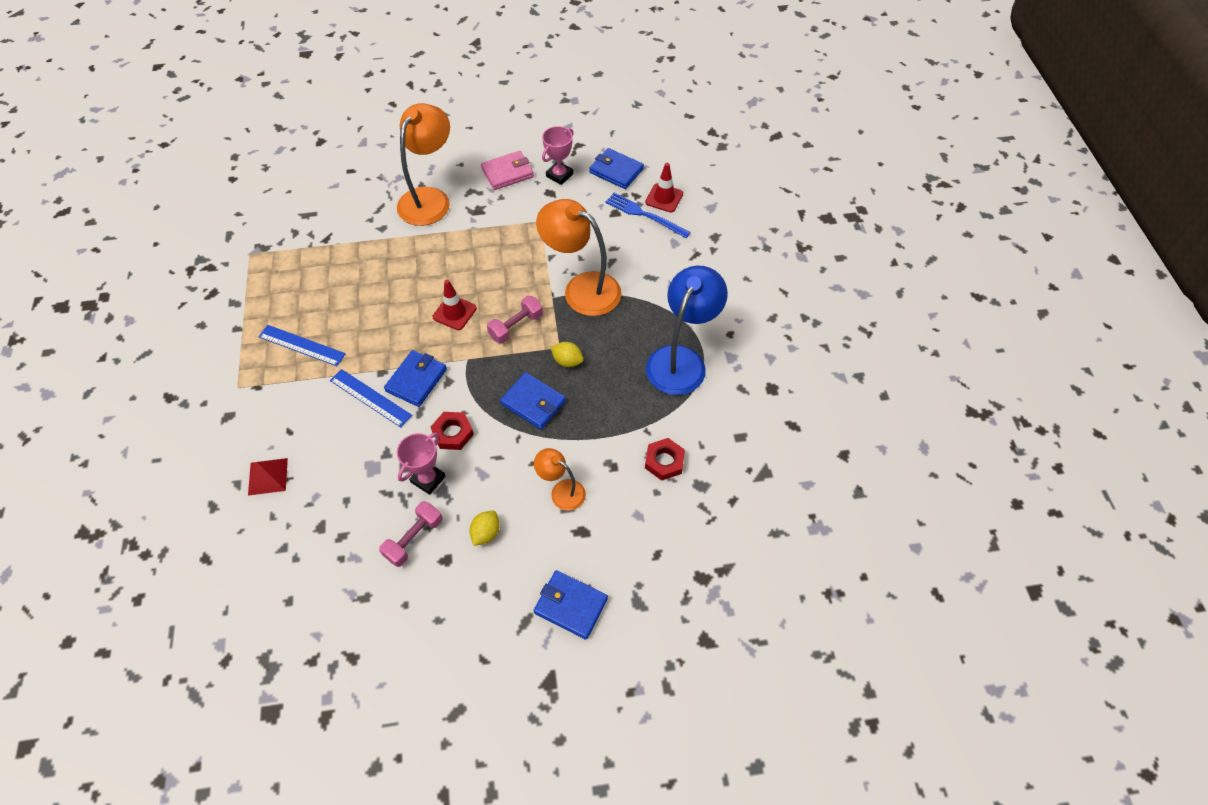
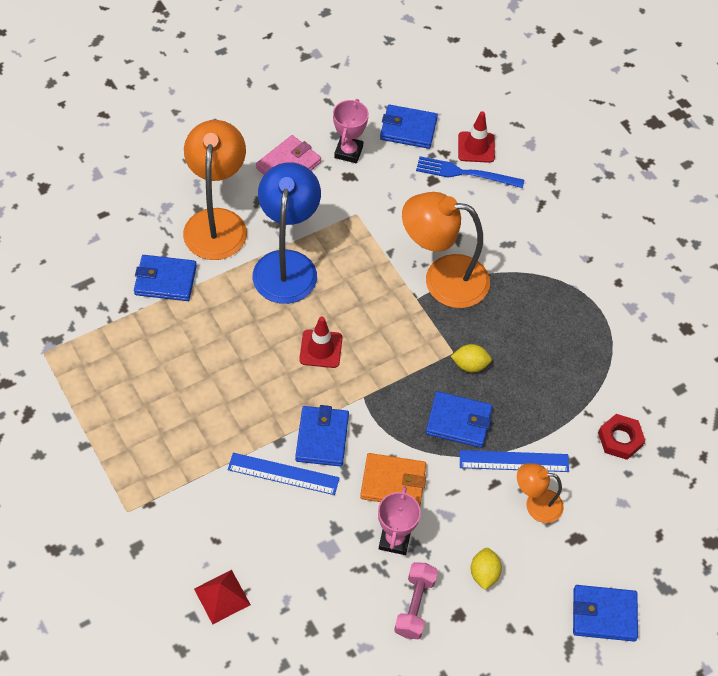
camera: 25 degrees left, 0 degrees up
blue ruler [258,325,346,366] -> blue ruler moved to [460,450,569,472]
red nut [431,412,474,450] -> orange wallet [360,453,426,506]
pink dumbbell [487,296,543,344] -> none
blue lamp [646,266,728,395] -> blue lamp moved to [252,162,321,304]
none -> blue wallet [134,255,197,301]

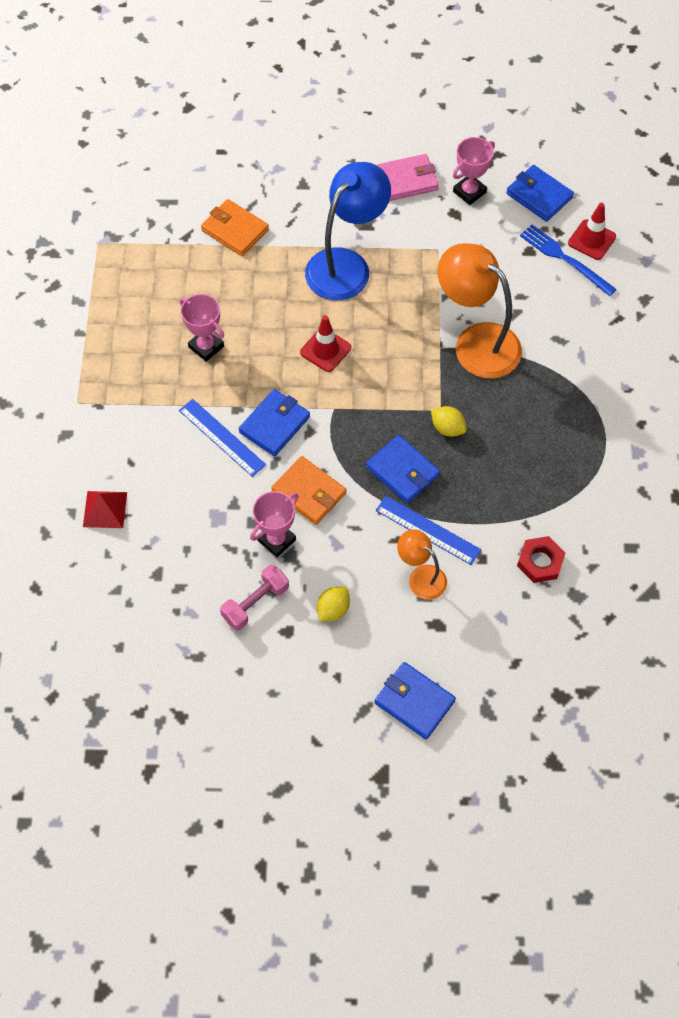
camera: 35 degrees right, 5 degrees up
blue wallet [134,255,197,301] -> orange wallet [201,199,269,256]
orange lamp [183,120,247,260] -> none
none -> pink trophy [180,294,224,362]

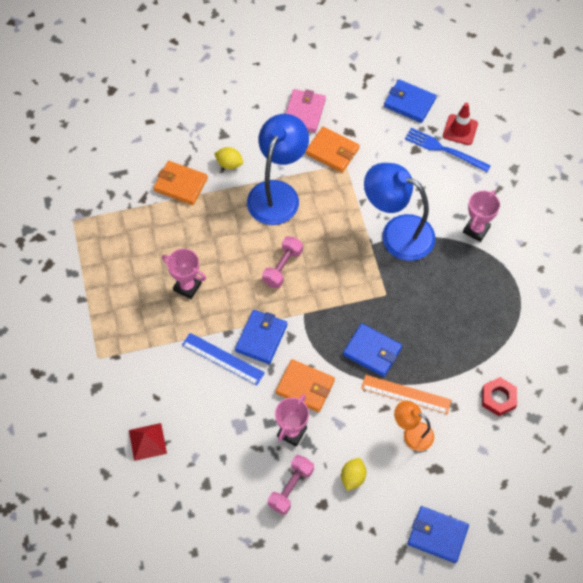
camera: 15 degrees left, 0 degrees up
red traffic cone [300,315,351,372] -> pink dumbbell [262,236,303,288]
blue ruler [376,496,481,565] -> orange ruler [361,375,451,414]
pink wallet [377,154,439,201] -> pink wallet turned 45 degrees counterclockwise [285,89,326,133]
yellow lemon [431,406,467,437] -> yellow lemon moved to [214,147,243,169]
orange lamp [437,243,522,378] -> blue lamp [364,163,435,261]
pink trophy [453,137,495,205] -> pink trophy moved to [463,190,500,242]
none -> orange wallet [305,127,360,172]

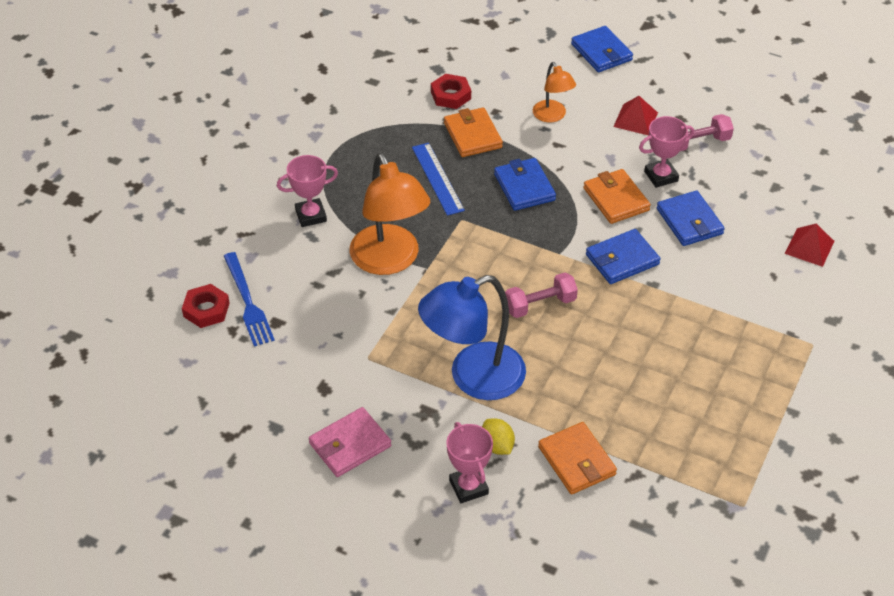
camera: 140 degrees left, 15 degrees down
pink trophy [162,249,206,299] -> pink trophy moved to [446,422,493,503]
blue ruler [182,333,265,385] -> blue ruler moved to [412,143,465,216]
orange wallet [305,127,360,172] -> orange wallet moved to [444,107,503,157]
yellow lemon [341,458,366,491] -> red pyramid [613,96,658,136]
orange ruler [361,375,451,414] -> none
blue lamp [364,163,435,261] -> orange lamp [350,153,430,275]
blue wallet [384,80,436,123] -> blue wallet moved to [657,191,725,246]
red traffic cone [443,103,478,145] -> red nut [182,284,230,328]

